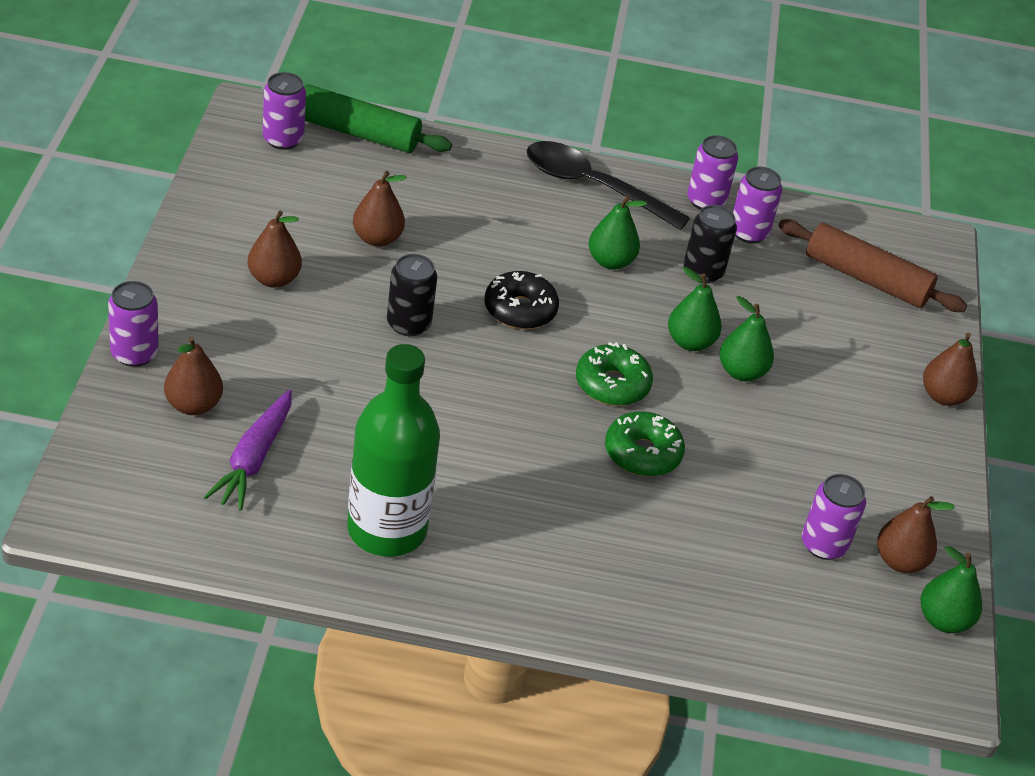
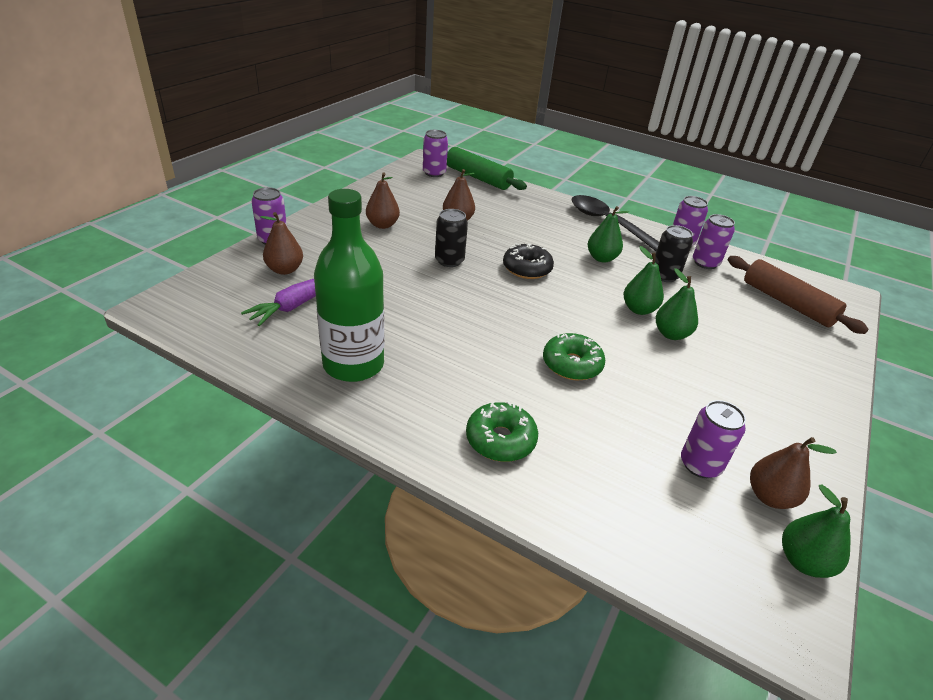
camera: 25 degrees right, 5 degrees down
green donut [576,342,653,406] -> green donut moved to [466,401,538,462]
brown pear [923,333,978,406] -> none

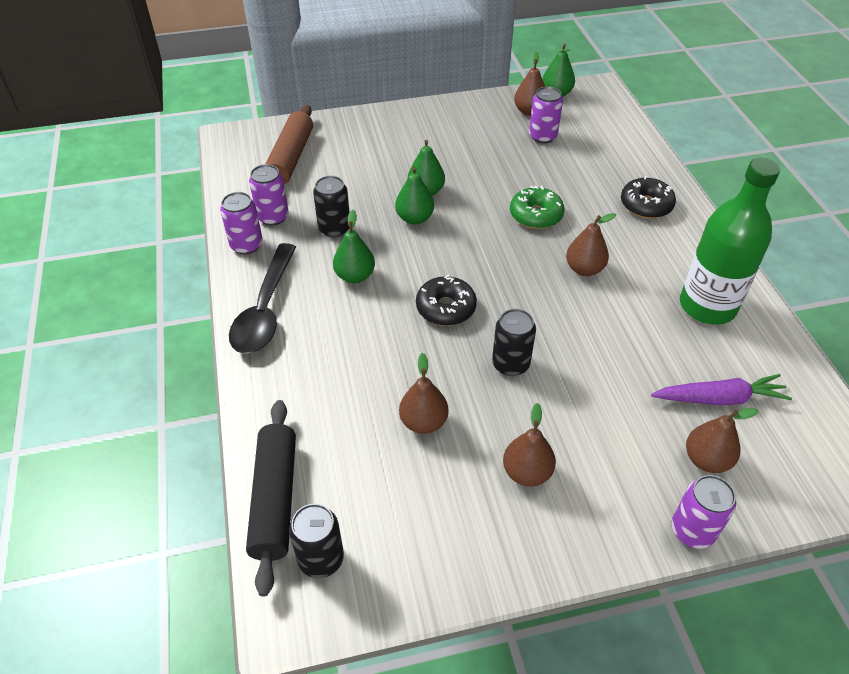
camera: 130 degrees left, 10 degrees up
purple can [423,130,448,177] -> black can [289,504,344,578]
green rolling pin [447,147,527,190] -> black rolling pin [246,400,296,596]
green donut [466,401,538,462] -> black donut [621,176,676,219]
none -> brown pear [566,213,616,276]

